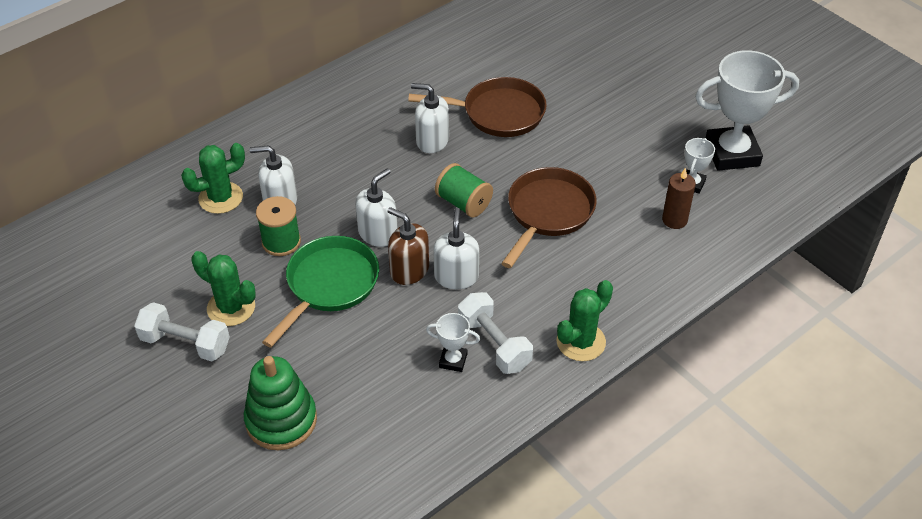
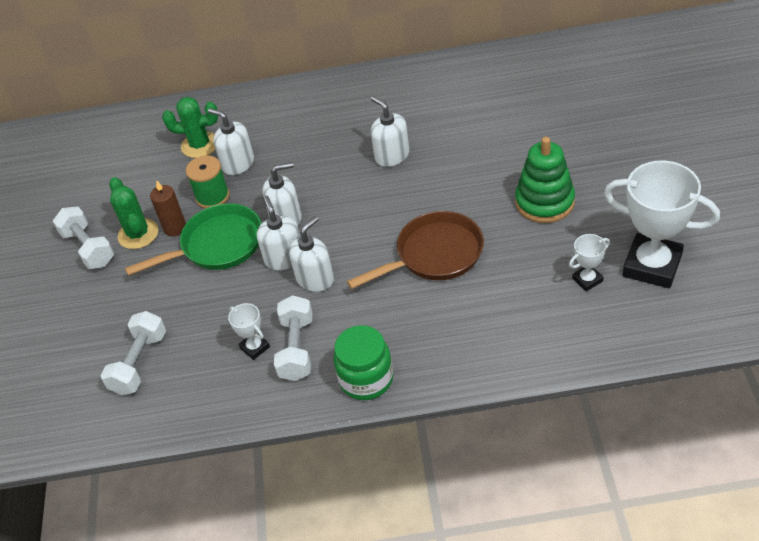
camera: 40 degrees right, 0 degrees up
green stacking toy [244,356,317,450] -> green stacking toy moved to [515,137,575,223]
brown soap dispenser [387,207,429,285] -> white soap dispenser [257,195,300,270]
brown pan [408,77,547,137] -> none
green spool [435,163,493,218] -> none
green cactus [556,280,613,361] -> green jar [333,325,393,400]
brown candle [662,168,696,229] -> brown candle moved to [150,181,186,237]
none -> white dumbbell [101,311,166,395]

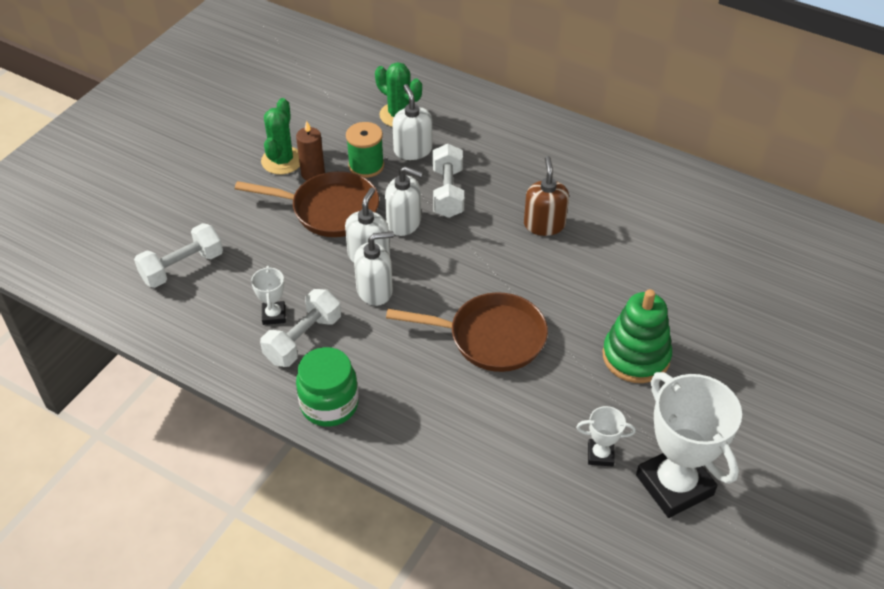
camera: 30 degrees right, 0 degrees up
white dumbbell [53,207,114,269] -> white dumbbell moved to [433,144,464,218]
green pan [125,203,262,276] -> brown pan [235,171,379,237]
white soap dispenser [371,96,409,167] -> brown soap dispenser [524,156,569,236]

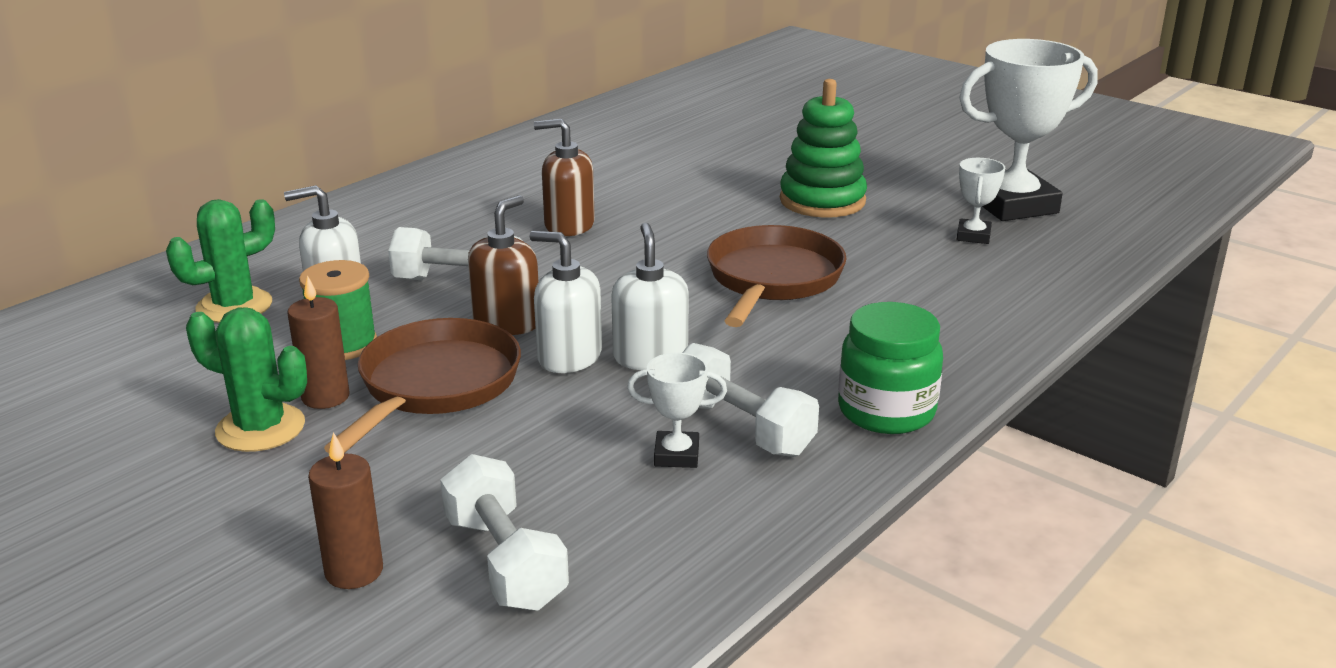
camera: 80 degrees left, 20 degrees down
white soap dispenser [385,166,423,236] -> brown soap dispenser [468,195,538,335]
none -> brown candle [308,432,383,589]

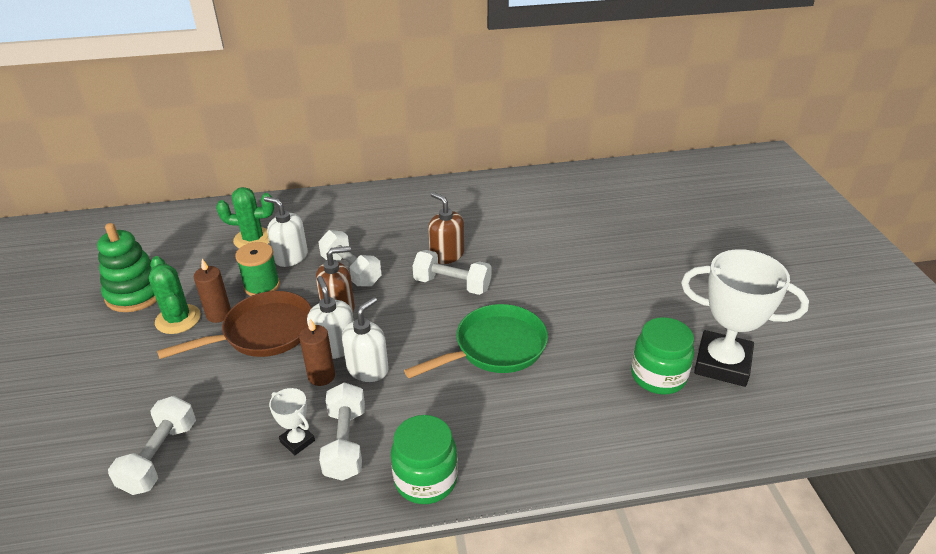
camera: 40 degrees right, 10 degrees up
brown candle [308,432,383,589] -> brown candle moved to [299,319,335,386]
brown pan [707,225,847,327] -> green pan [404,304,548,379]
green stacking toy [780,79,867,218] -> green stacking toy moved to [97,223,157,312]
white trophy [957,158,1005,244] -> green jar [631,317,694,394]
none -> white dumbbell [413,250,491,295]

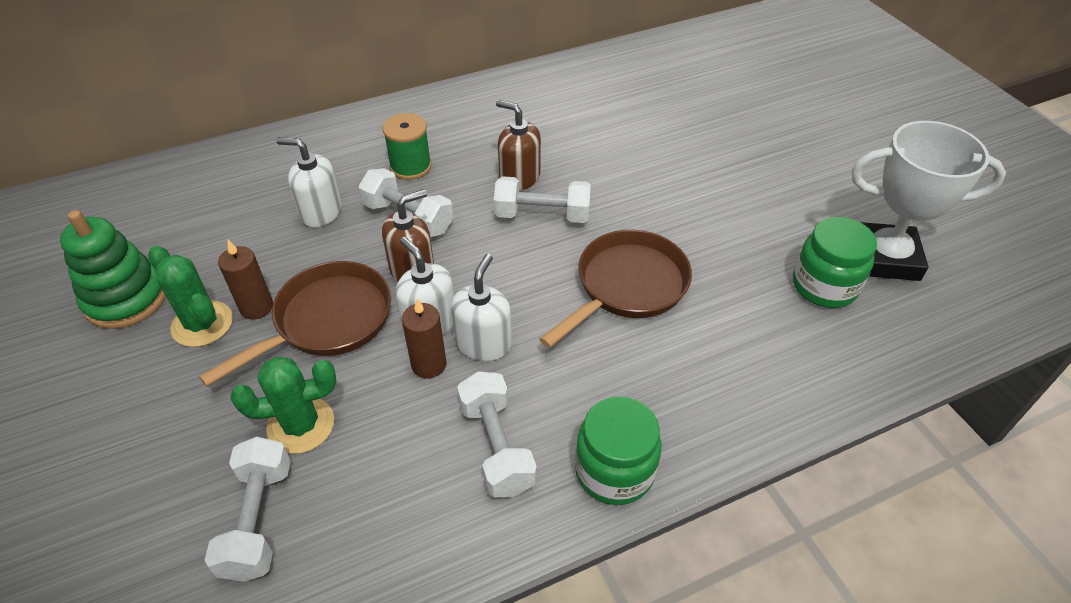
camera: 15 degrees left, 10 degrees up
green cactus [216,187,274,248] -> green cactus moved to [231,357,336,454]
green spool [235,242,280,296] -> green spool moved to [383,113,432,180]
white trophy [269,388,315,455] -> none
green pan [404,304,548,379] -> brown pan [539,230,692,348]

